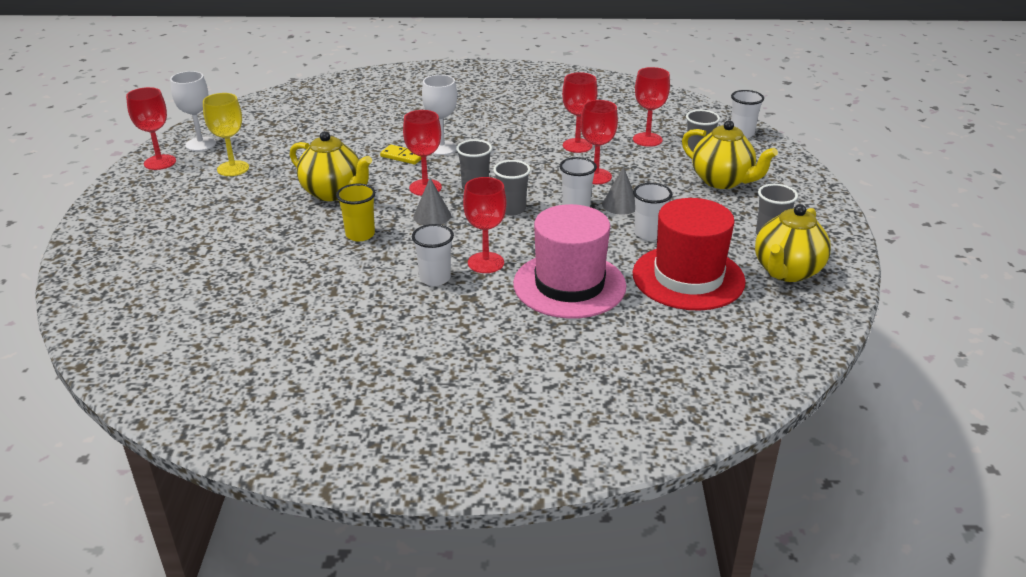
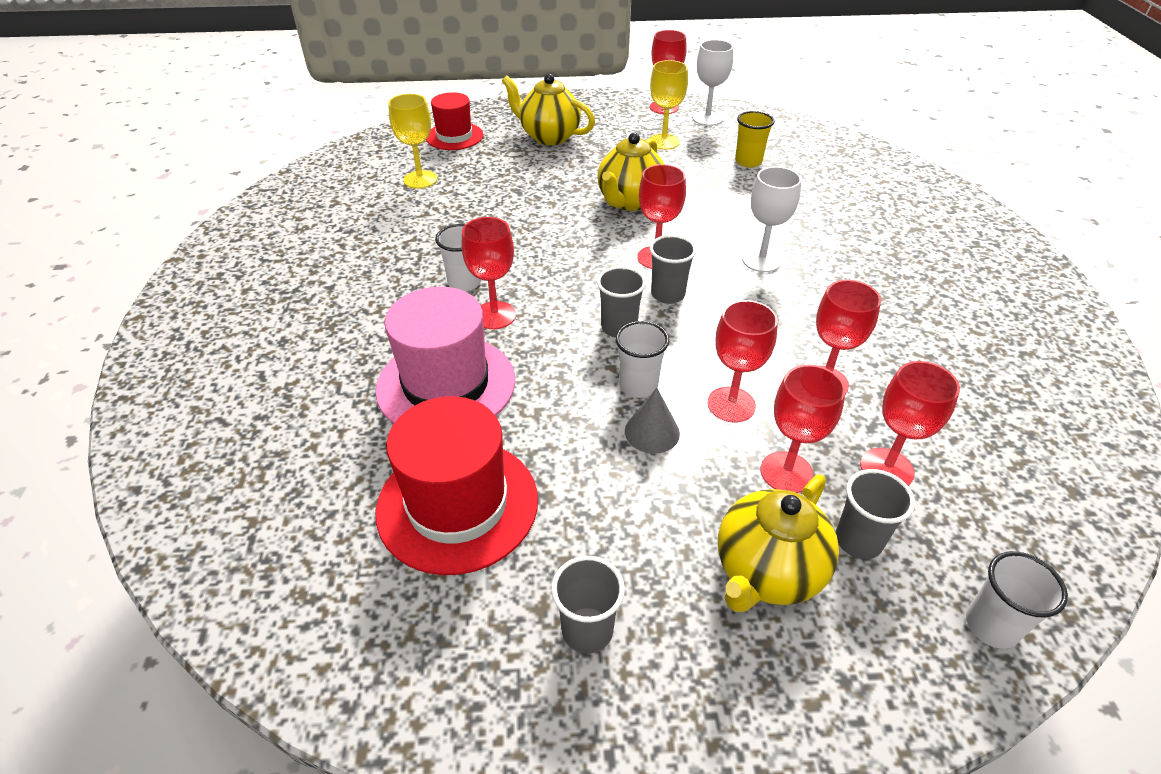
camera: 85 degrees right, 10 degrees up
yellow cup [336,184,376,241] -> yellow cup moved to [735,111,774,167]
yellow domino [380,145,421,165] -> none
grey cone [413,178,451,225] -> none
white cup [633,183,673,241] -> none
yellow teapot [755,204,831,282] -> yellow teapot moved to [502,74,595,145]
none -> yellow goblet [388,94,437,189]
none -> red hat [426,92,484,150]
none -> red goblet [760,365,846,493]

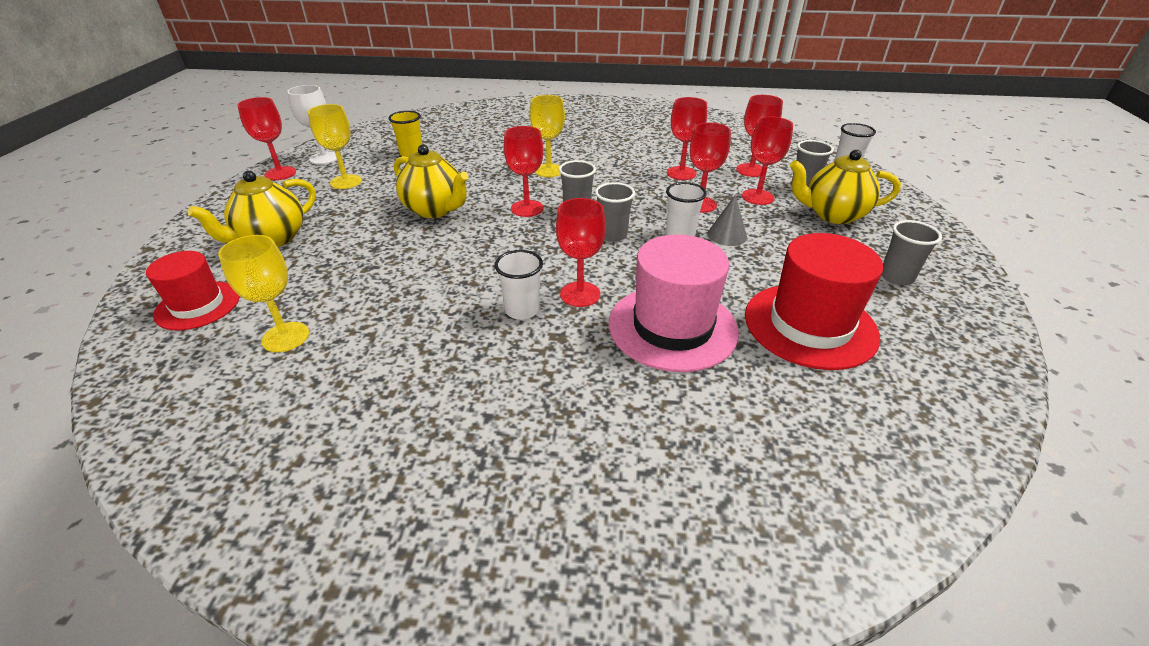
camera: 80 degrees left, 5 degrees down
yellow teapot [718,474,839,612] -> yellow teapot turned 135 degrees clockwise [790,150,901,224]
white goblet [742,167,801,272] -> yellow goblet [530,95,565,177]

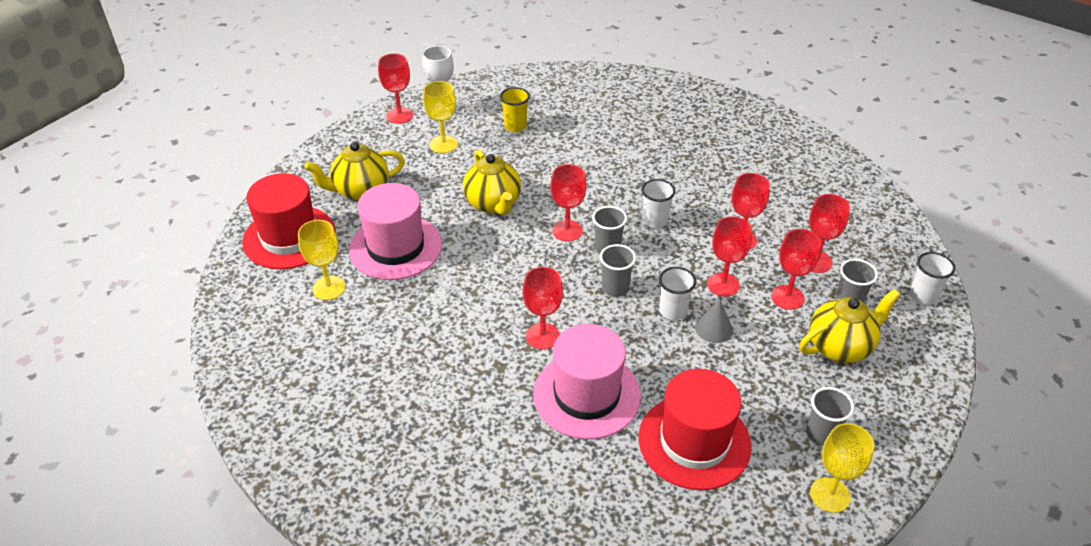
camera: 30 degrees right, 5 degrees up
red hat [146,251,240,330] -> red hat [242,173,336,269], size x1.60
white cup [494,250,543,320] -> white cup moved to [641,179,675,228]
yellow goblet [530,95,565,177] -> yellow goblet moved to [810,423,874,513]
yellow teapot [790,150,901,224] -> yellow teapot turned 120 degrees clockwise [799,289,900,363]
none -> pink hat [349,183,442,280]

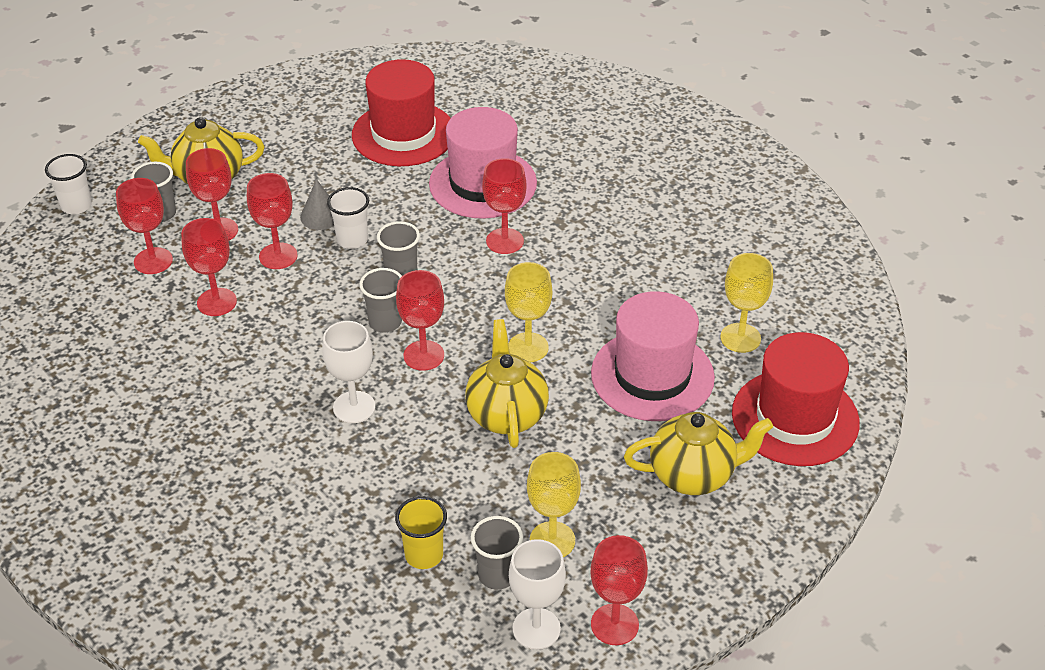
camera: 165 degrees left, 0 degrees up
white cup [641,179,675,228] -> none
grey cup [806,387,854,446] -> grey cup moved to [471,516,523,590]
yellow goblet [810,423,874,513] -> yellow goblet moved to [505,262,552,362]
none -> white goblet [322,321,375,423]

